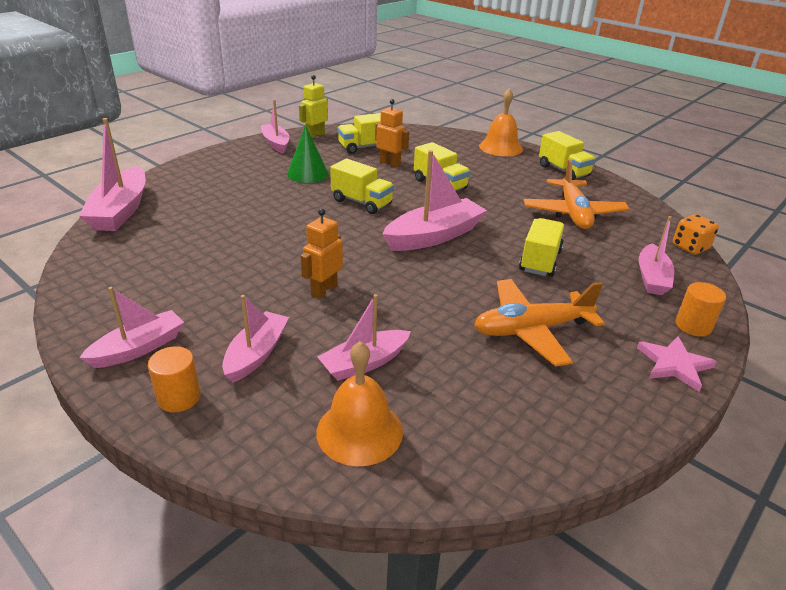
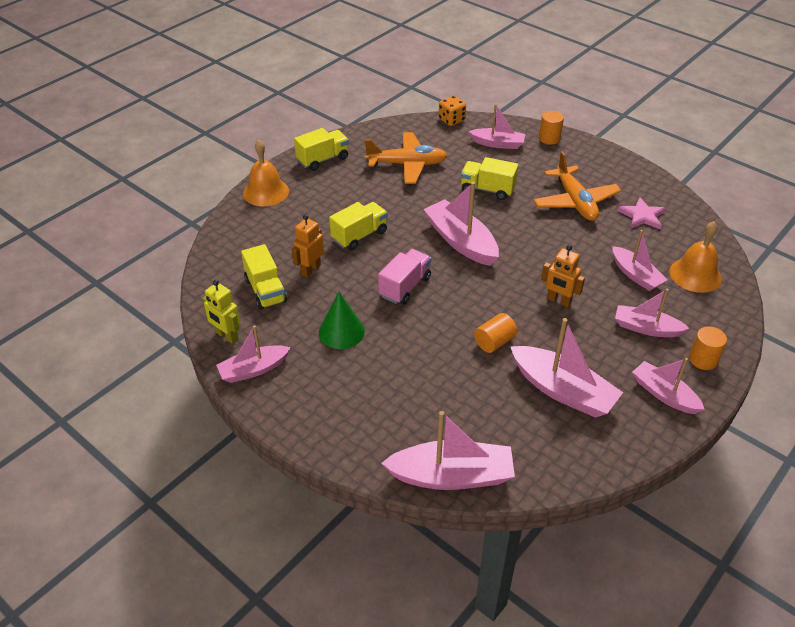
camera: 90 degrees left, 10 degrees up
yellow truck [330,159,394,214] -> pink truck [378,249,431,305]
pink star [637,336,717,392] -> pink star moved to [618,197,666,230]
none -> orange cylinder [474,313,517,353]
none -> pink boat [511,318,623,418]

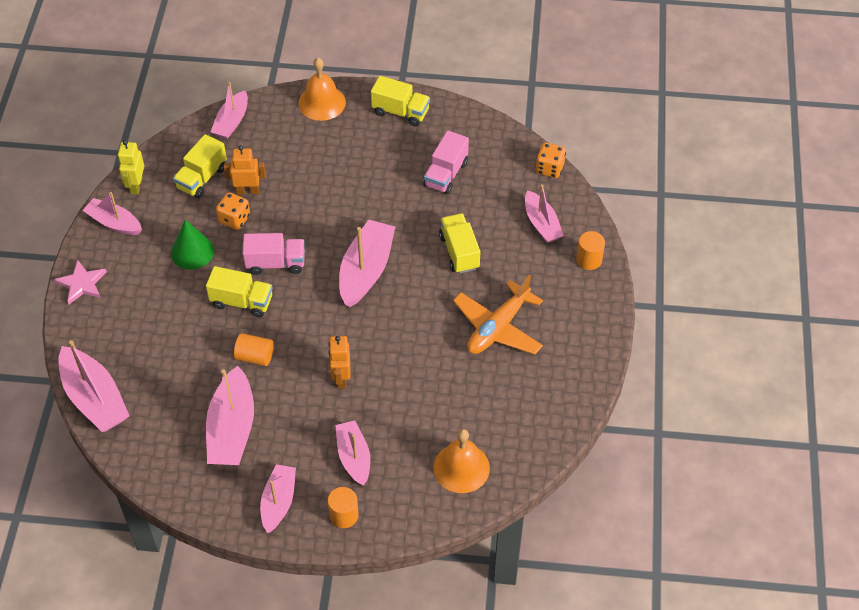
camera: 55 degrees right, 10 degrees up
yellow truck [329,202,388,250] -> yellow truck moved to [206,266,273,317]
orange plane [365,132,448,184] -> pink truck [423,130,469,194]
pink boat [612,230,667,291] -> pink boat moved to [211,82,248,139]
pink star [618,197,666,230] -> pink star moved to [54,260,107,305]
none -> orange dice [216,192,250,230]

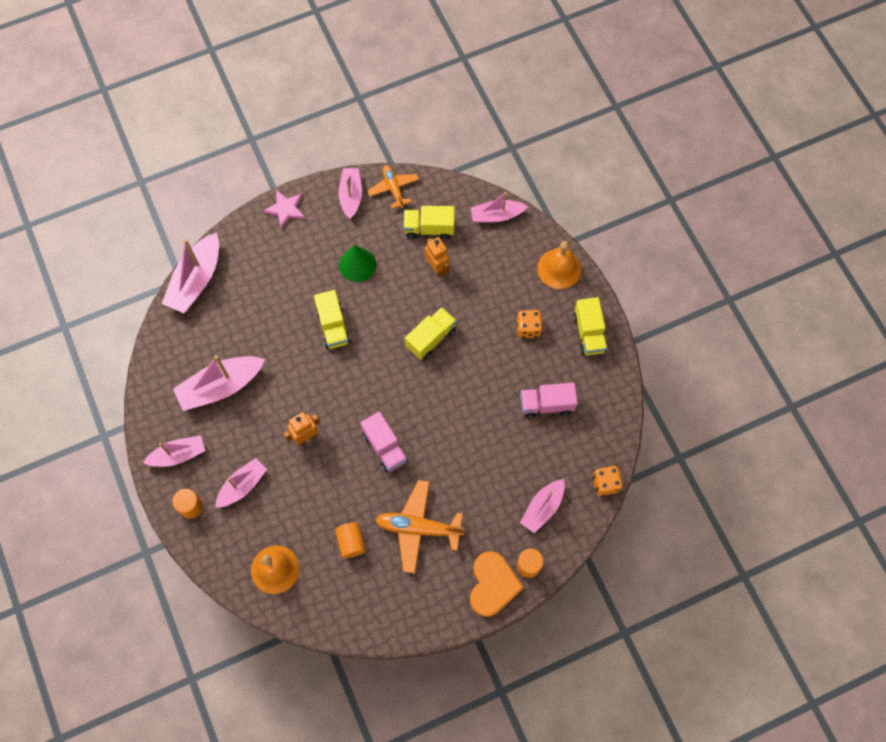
camera: 60 degrees right, 15 degrees up
yellow robot [118,140,144,195] -> orange plane [368,165,419,209]
orange dice [216,192,250,230] -> orange dice moved to [517,310,543,338]
orange cylinder [234,333,274,366] -> orange cylinder moved to [335,522,366,558]
pink truck [243,233,305,275] -> pink truck moved to [360,411,408,472]
pink boat [339,219,395,307] -> none
yellow truck [439,213,480,274] -> yellow truck moved to [405,307,457,360]
none -> orange heart [470,551,524,617]

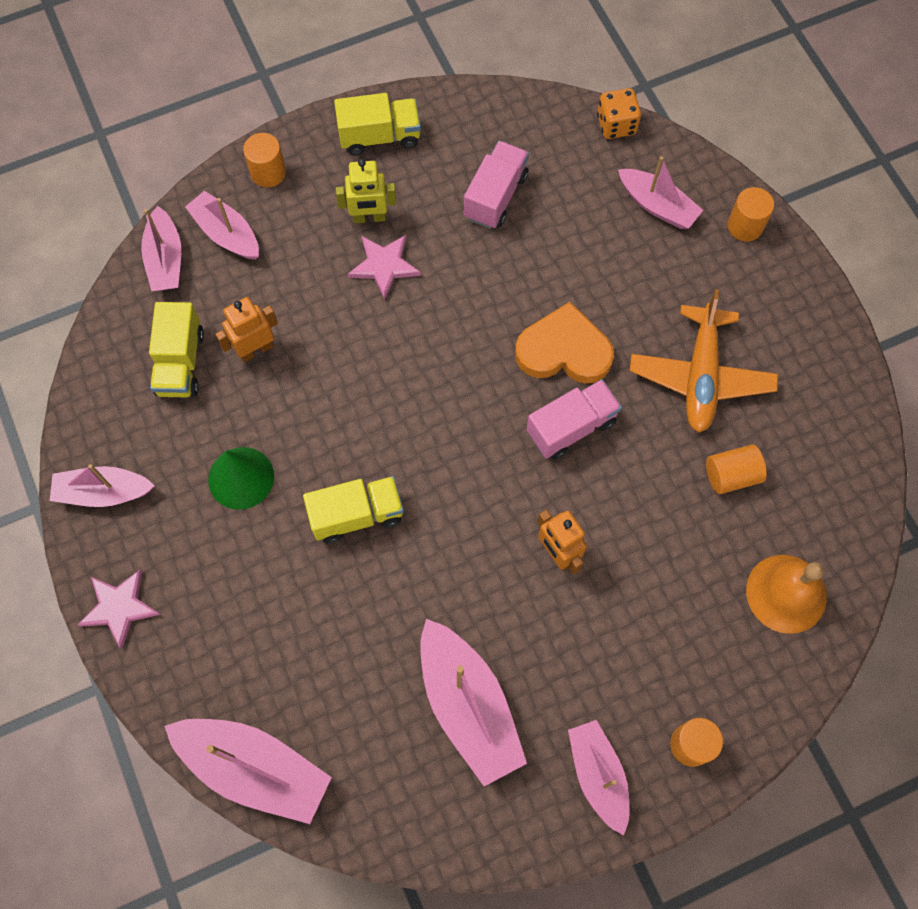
camera: 90 degrees left, 0 degrees up
pink boat [215,458,267,508] -> pink boat moved to [185,191,259,260]
orange plane [368,165,419,209] -> none
yellow truck [405,307,457,360] -> none
orange heart [470,551,524,617] -> orange heart moved to [515,302,614,384]
orange dice [517,310,543,338] -> yellow robot [336,159,397,223]
pink truck [520,382,578,418] -> pink truck turned 150 degrees counterclockwise [464,141,529,229]
orange bell [537,241,582,289] -> orange cylinder [243,133,286,187]
none -> pink star [348,235,421,300]

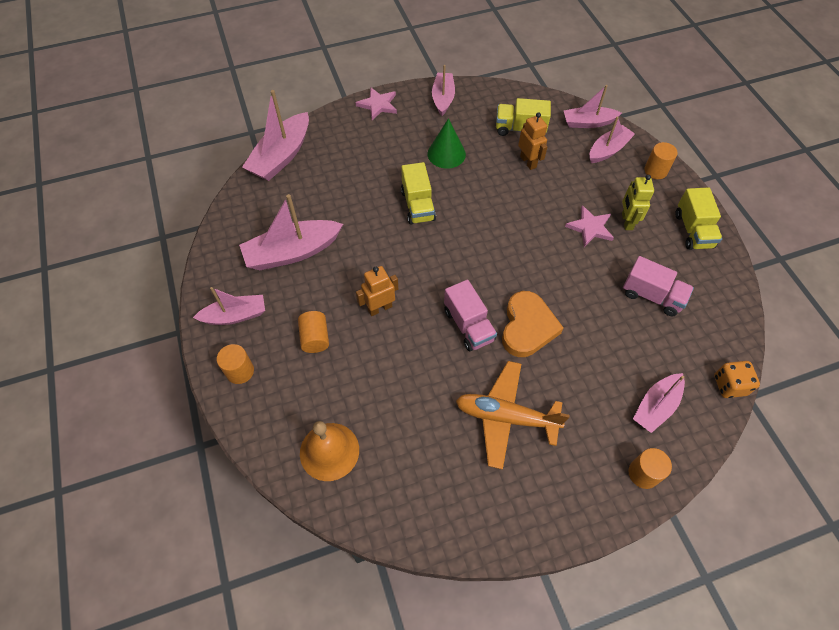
camera: 95 degrees right, 10 degrees down
orange cylinder [706,444,767,494] -> orange cylinder moved to [298,311,329,353]

